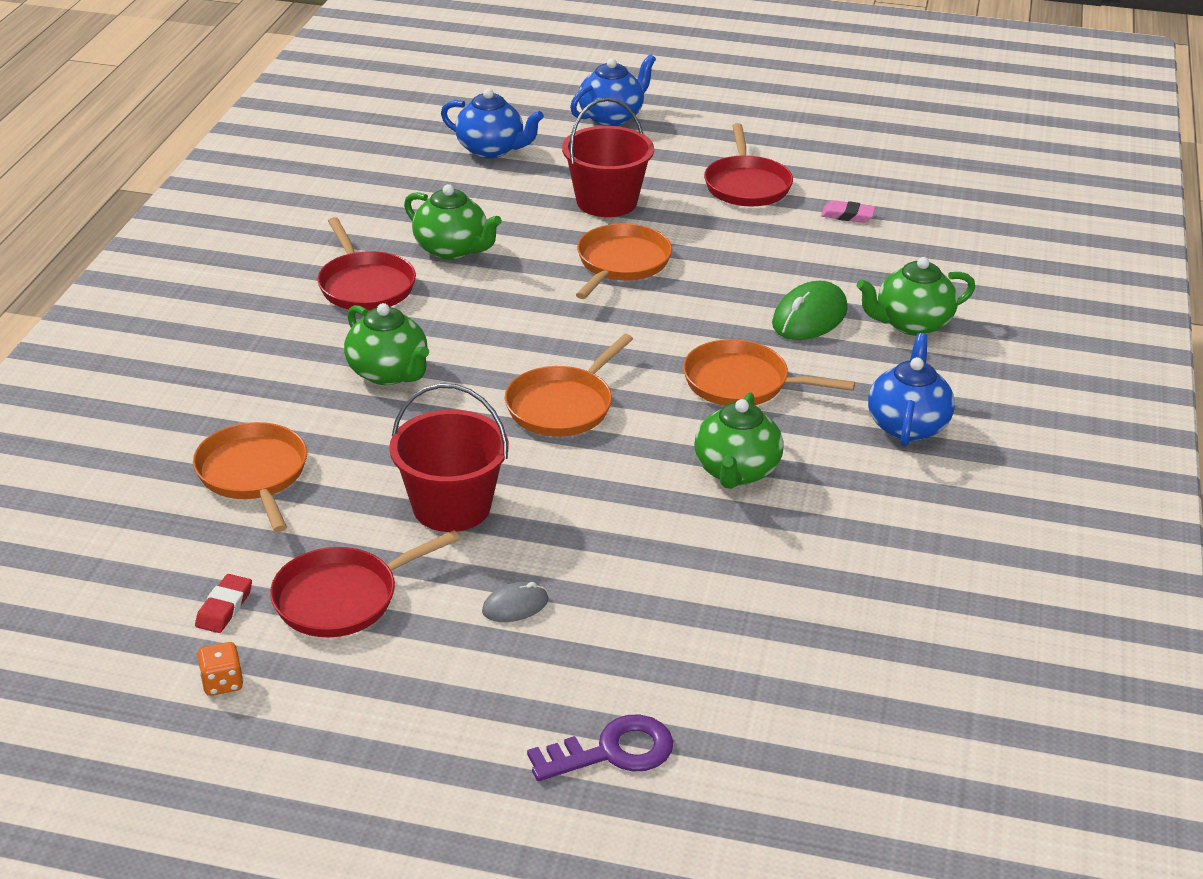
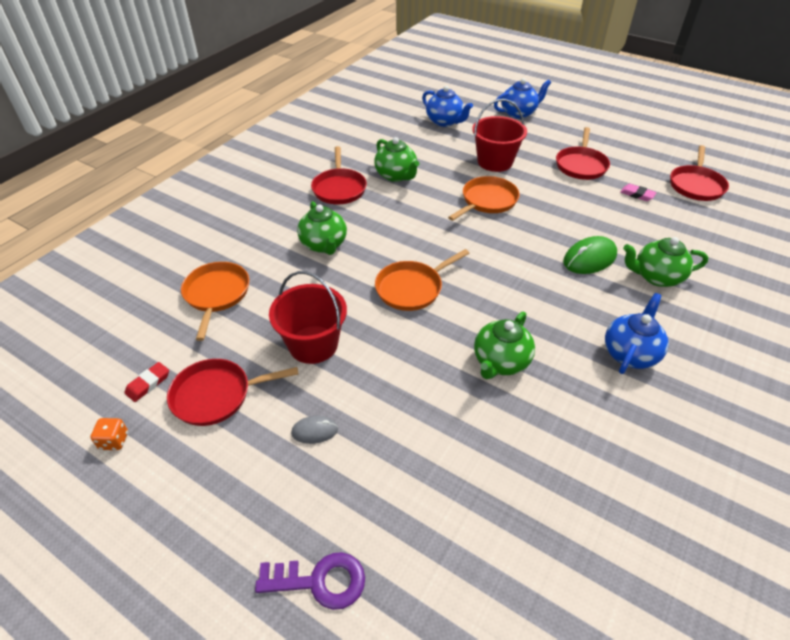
camera: 20 degrees right, 10 degrees up
orange pan [683,339,855,406] -> none
none -> red pan [670,145,729,201]

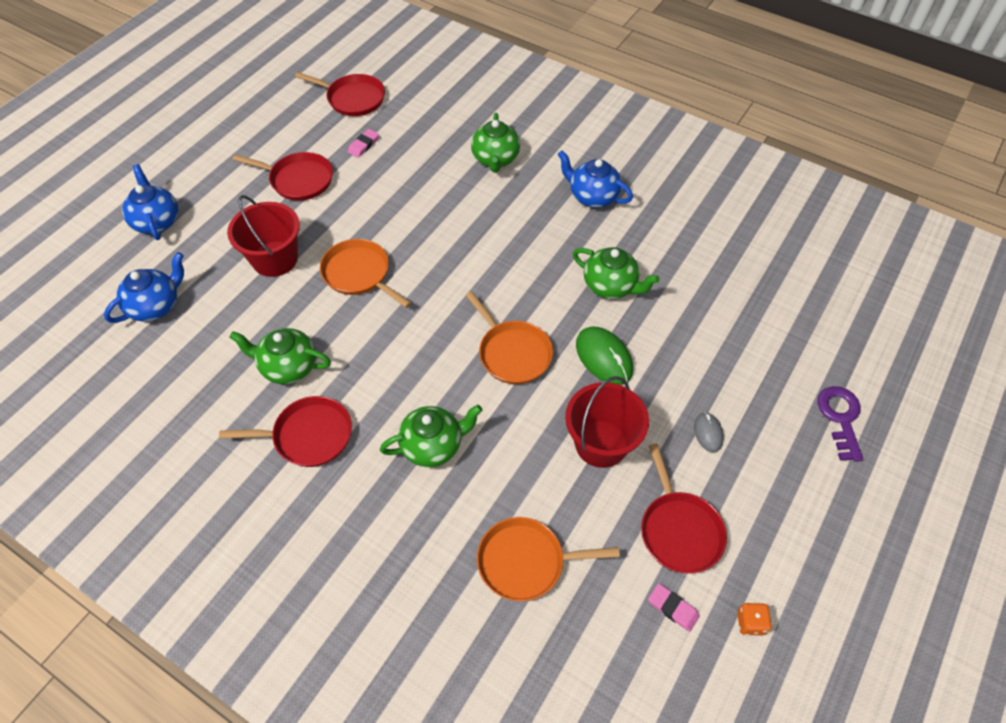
camera: 90 degrees left, 10 degrees up
red eraser [125,362,169,402] -> pink eraser [648,583,700,632]
green teapot [374,137,419,182] -> green teapot turned 135 degrees counterclockwise [229,328,331,384]
green mouse [563,236,617,274] -> green mouse moved to [576,327,633,385]

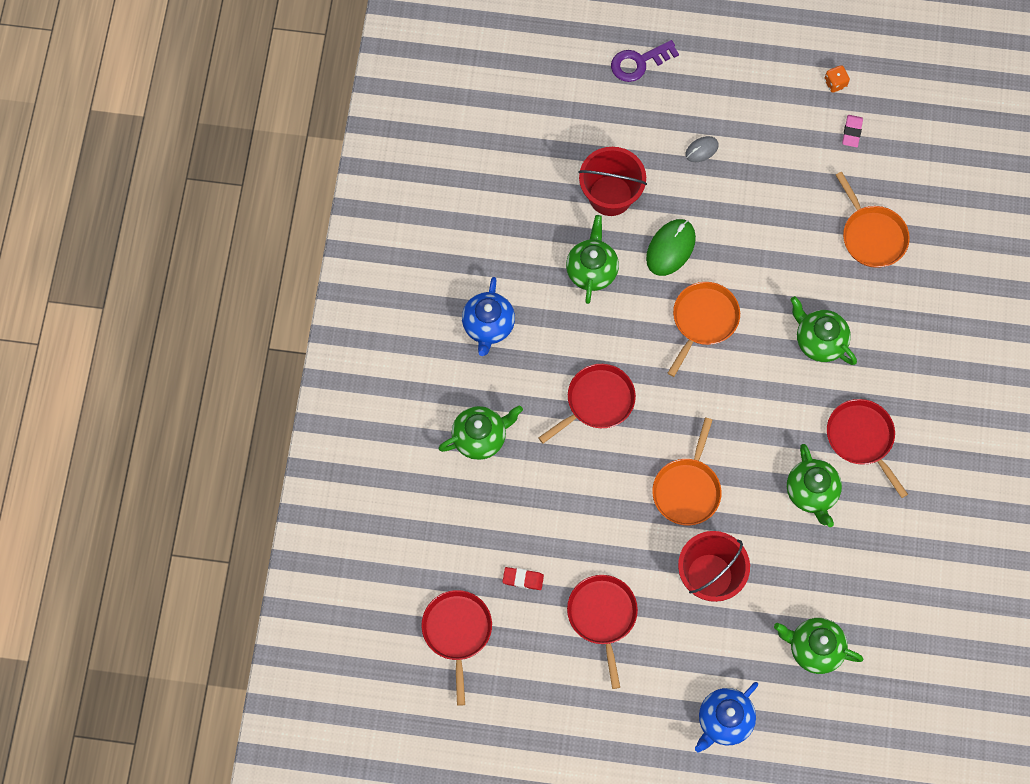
camera: 115 degrees left, 15 degrees up
blue teapot [104,252,184,323] -> green teapot [774,618,863,674]
pink eraser [348,129,379,158] -> red eraser [502,567,544,590]
red bucket [565,376,649,468] -> red bucket moved to [578,147,647,216]
red pan [641,443,727,574] -> red pan moved to [538,364,636,443]

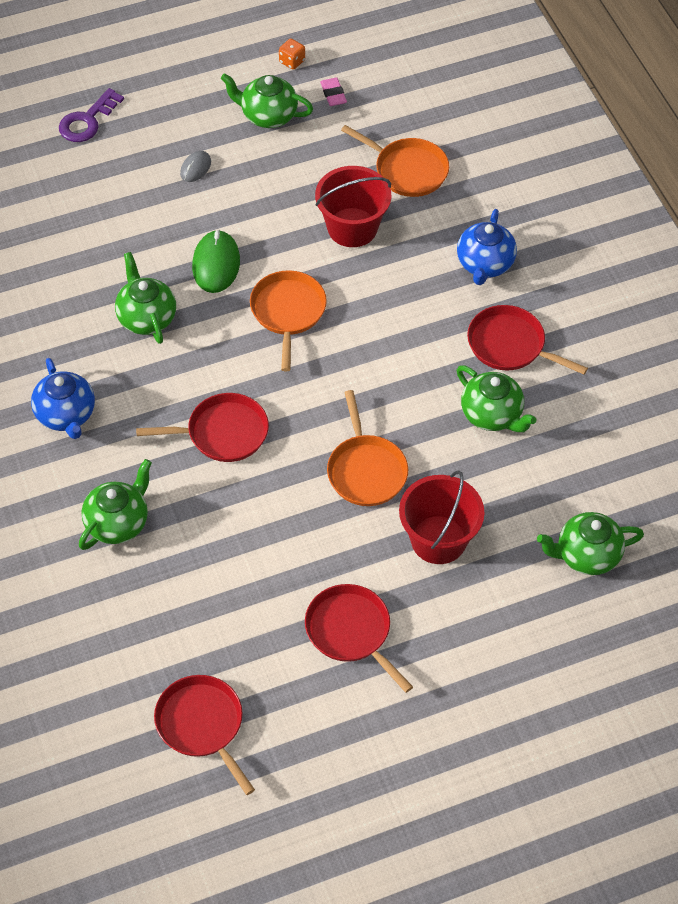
camera: 30 degrees left, 15 degrees down
red eraser [502,567,544,590] -> none
red pan [538,364,636,443] -> red pan turned 60 degrees clockwise [136,393,269,462]
red bucket [578,147,647,216] -> red bucket moved to [315,166,391,247]
blue teapot [695,682,758,753] -> blue teapot moved to [457,209,517,285]
green teapot [790,296,857,365] -> green teapot moved to [221,73,313,128]

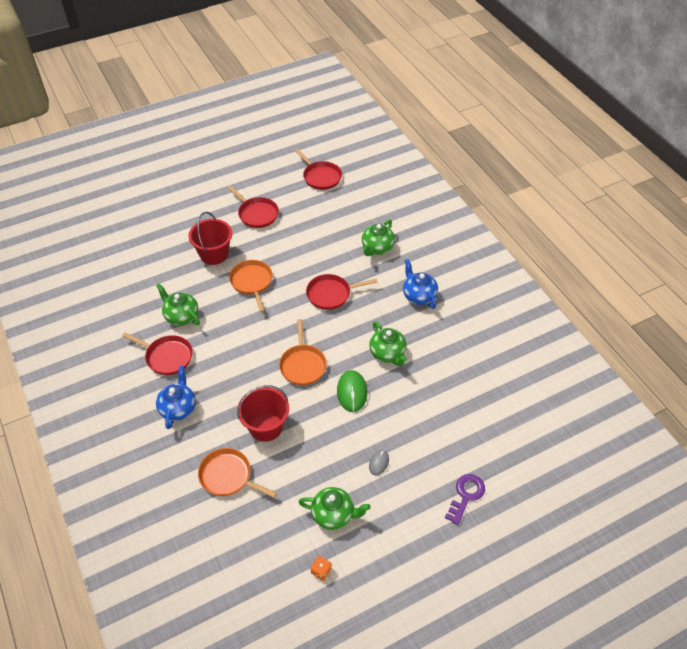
camera: 175 degrees right, 5 degrees down
pink eraser [320,77,347,106] -> none
green teapot [537,512,644,575] -> none

